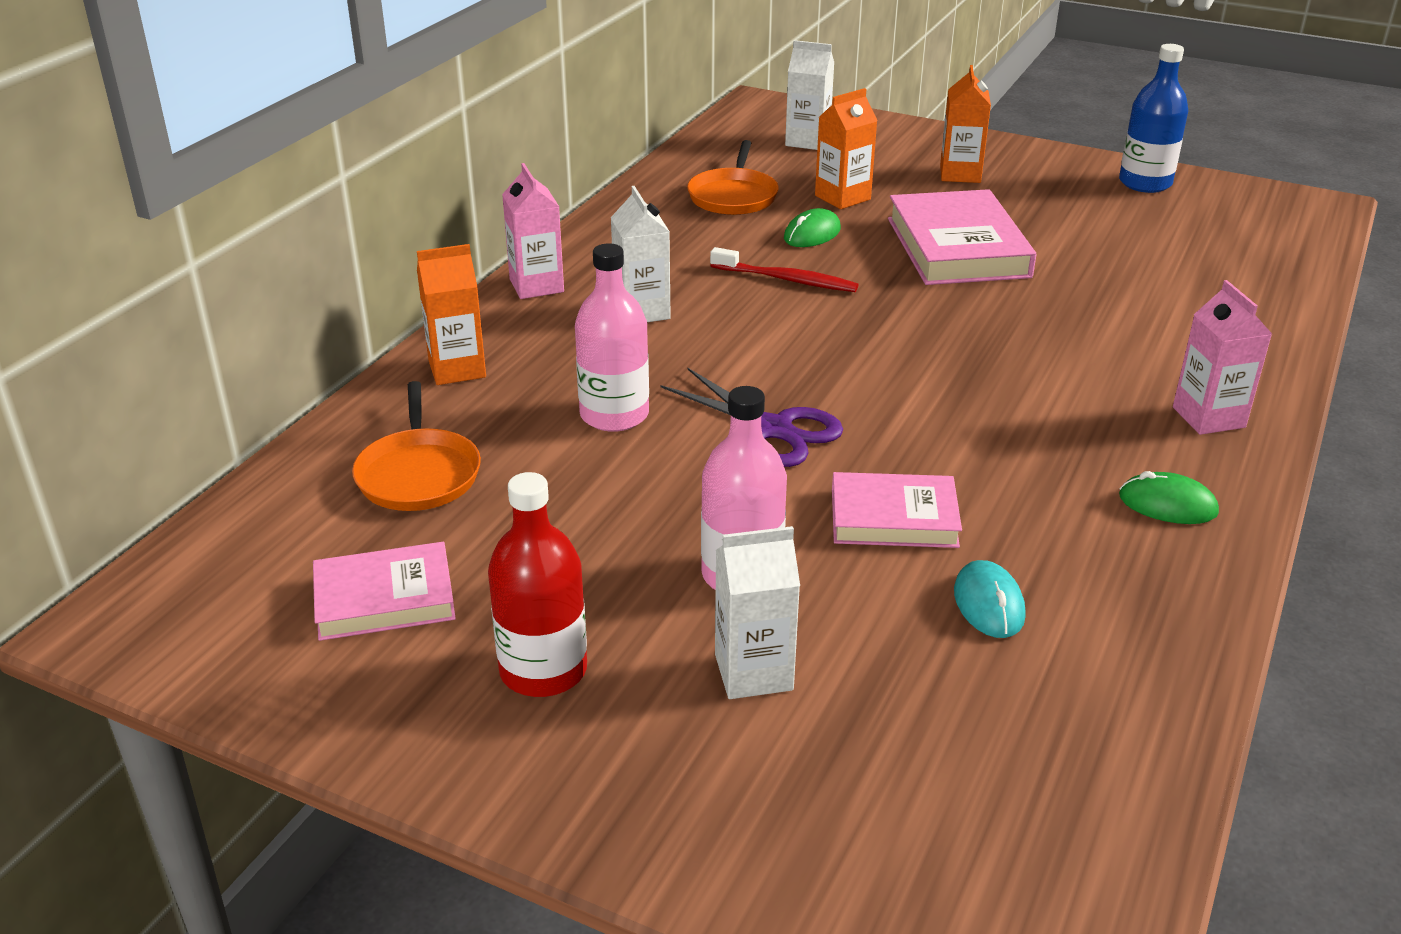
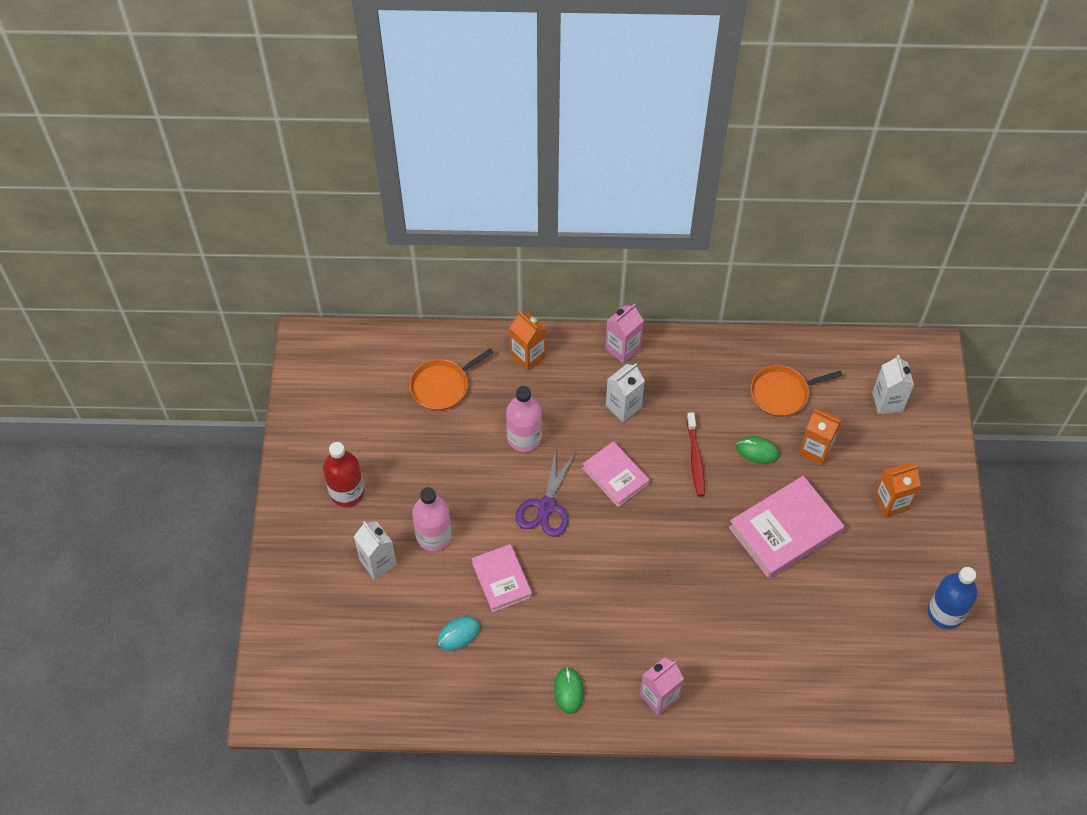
camera: 65 degrees right, 25 degrees up
pink book [313,542,456,641] -> pink book moved to [582,441,650,507]

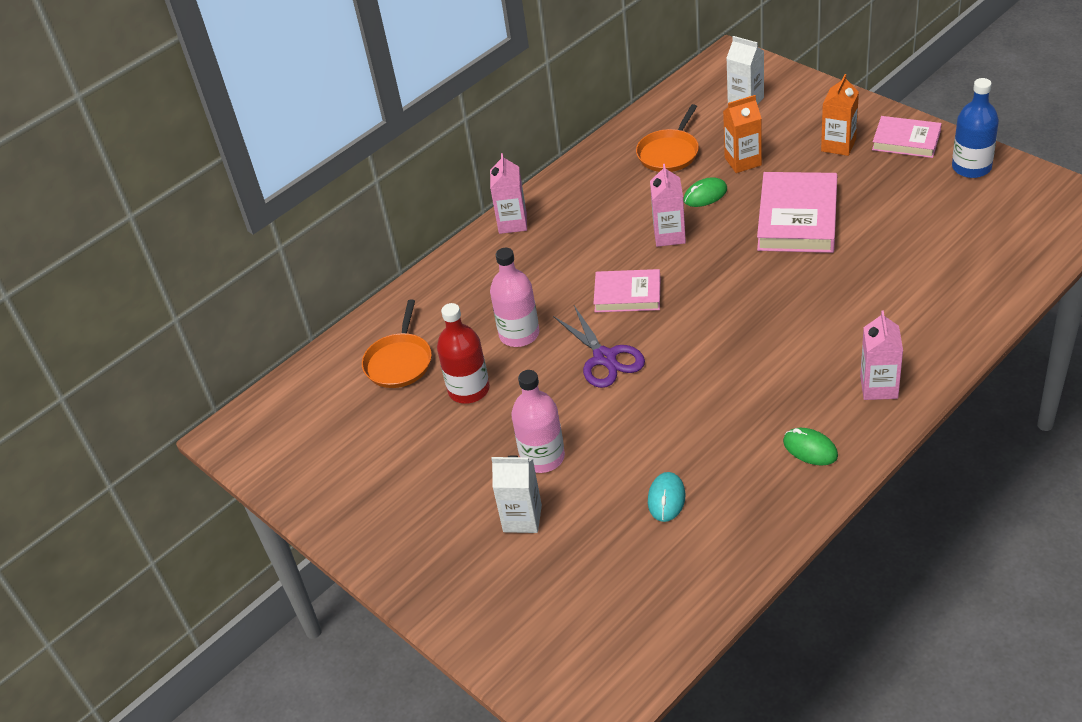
camera: 40 degrees left, 15 degrees down
red bottle [323,442,365,507] -> red bottle moved to [437,303,490,404]
pink book [471,544,532,612] -> pink book moved to [872,116,942,158]
orange carton [510,311,546,371] -> none
white carton [606,363,645,422] -> none
red toothbrush [687,412,705,496] -> pink carton [650,164,686,247]

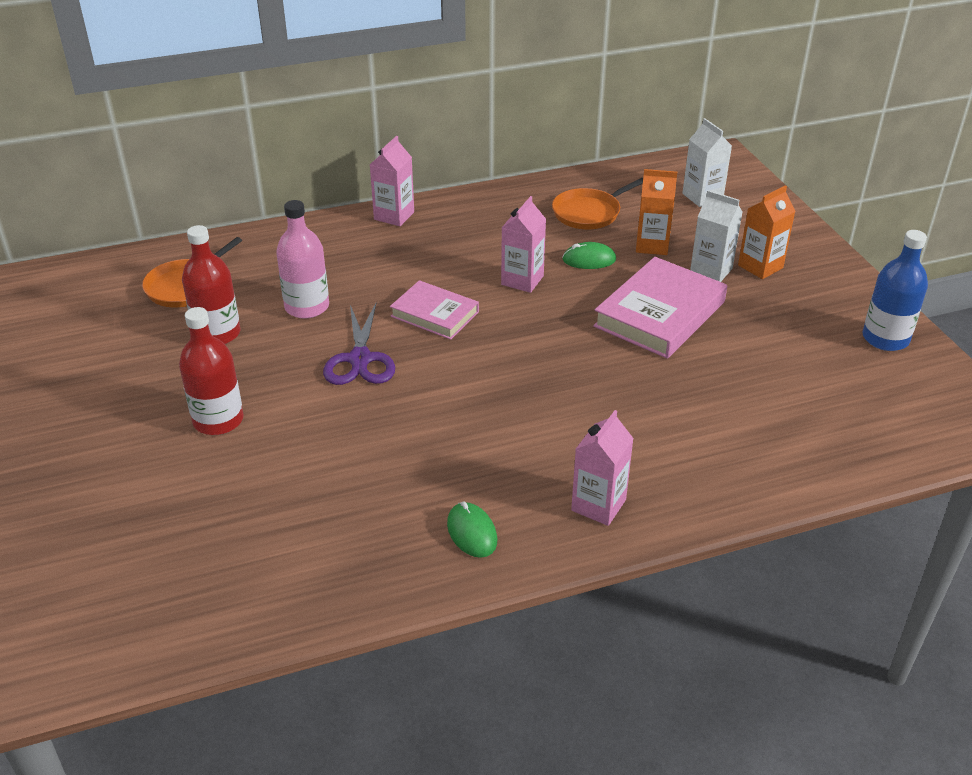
camera: 20 degrees right, 5 degrees down
white carton [491,456,542,533] -> white carton moved to [690,190,743,282]
pink bottle [511,370,565,473] -> red bottle [179,307,244,435]
turquoise mouse [648,472,685,522] -> none
pink book [872,116,942,158] -> none

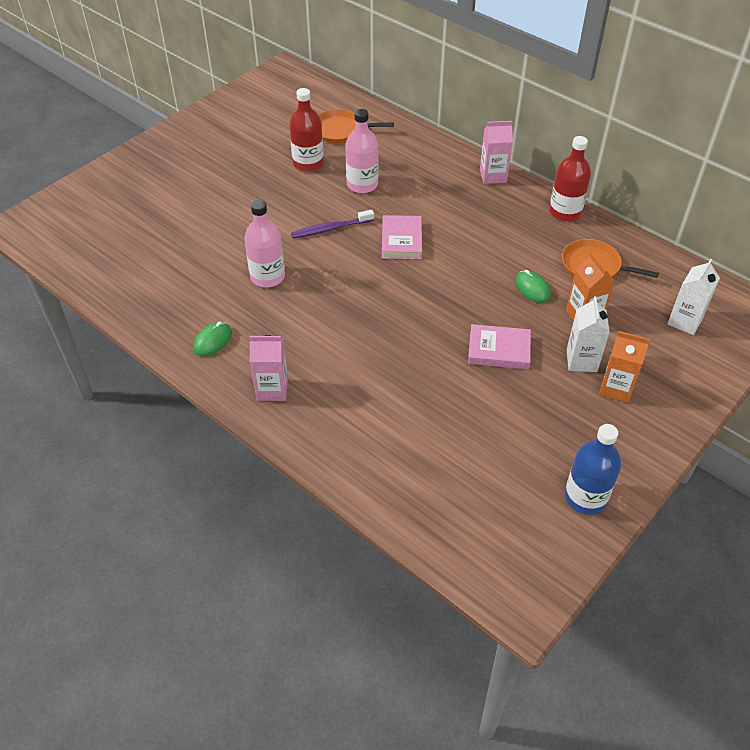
camera: 60 degrees right, 10 degrees up
red bottle [179,307,244,435] -> red bottle moved to [549,136,591,222]
purple scissors [323,301,395,385] -> purple toothbrush [291,210,374,238]
pink carton [501,196,546,293] -> none
pink book [593,257,727,359] -> pink book [468,324,531,369], size x0.62
none -> pink bottle [244,200,285,287]

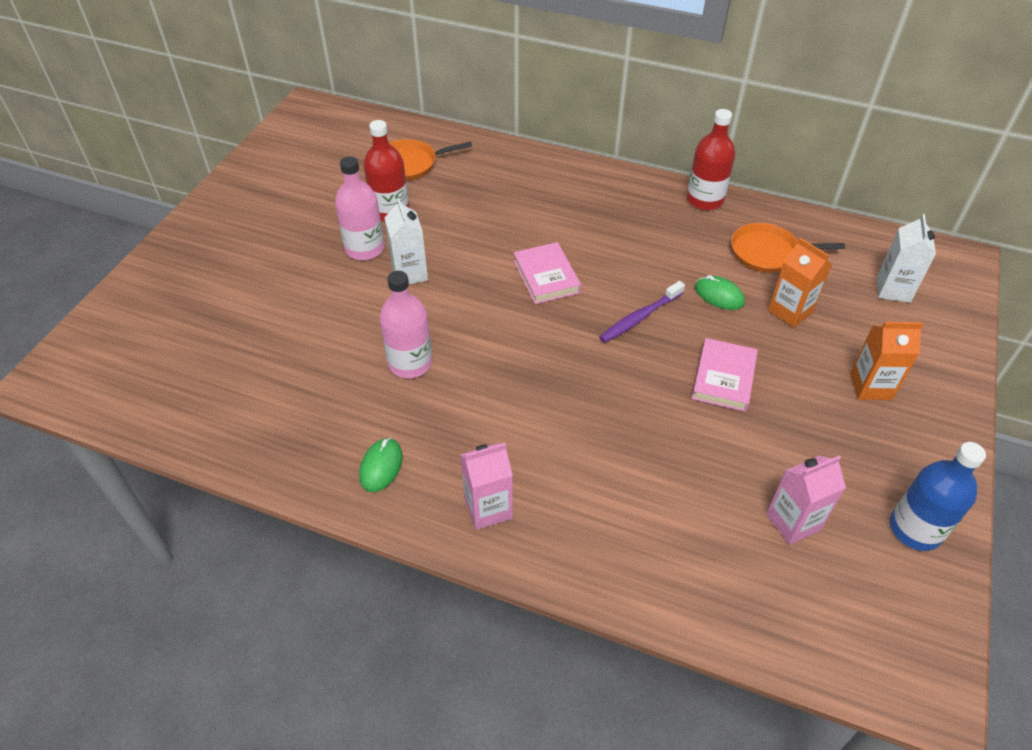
camera: 20 degrees left, 0 degrees up
purple toothbrush [291,210,374,238] -> purple toothbrush moved to [599,281,685,343]
pink bottle [345,109,379,193] -> pink bottle moved to [335,156,384,260]
pink book [468,324,531,369] -> pink book turned 60 degrees counterclockwise [692,338,758,412]
pink carton [480,121,513,184] -> pink carton moved to [766,455,846,545]
white carton [566,296,610,372] -> white carton moved to [384,198,428,284]

